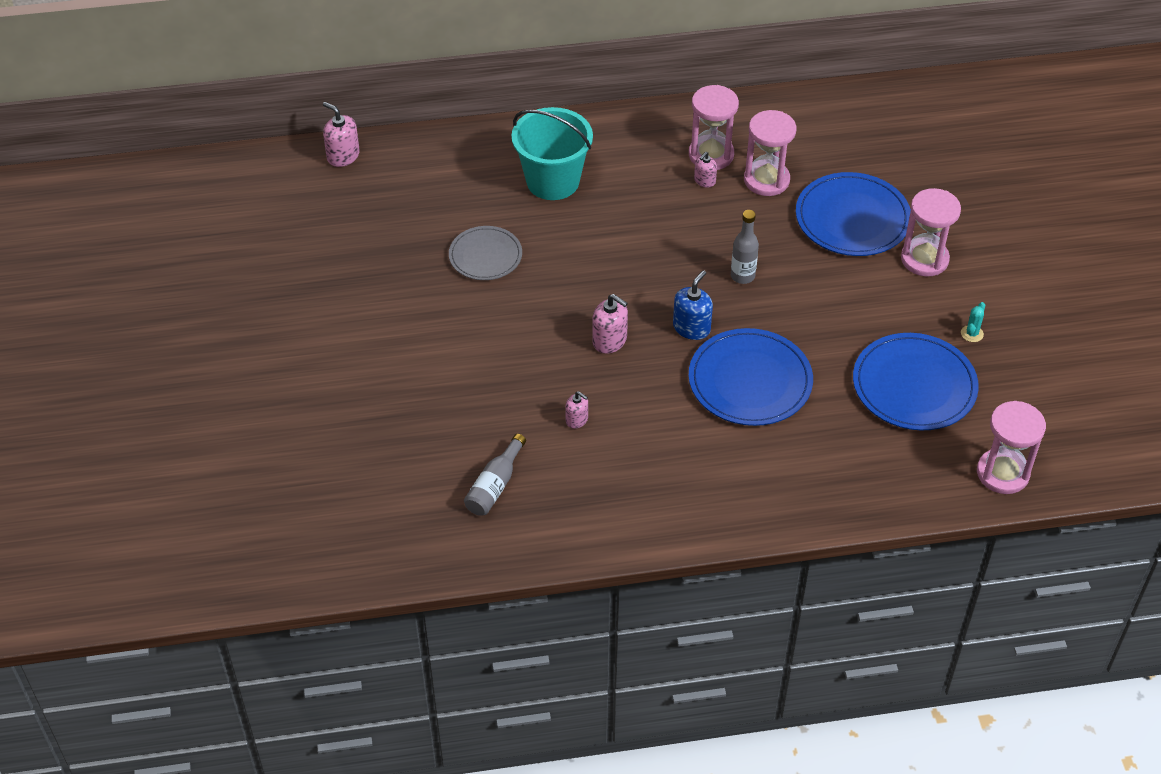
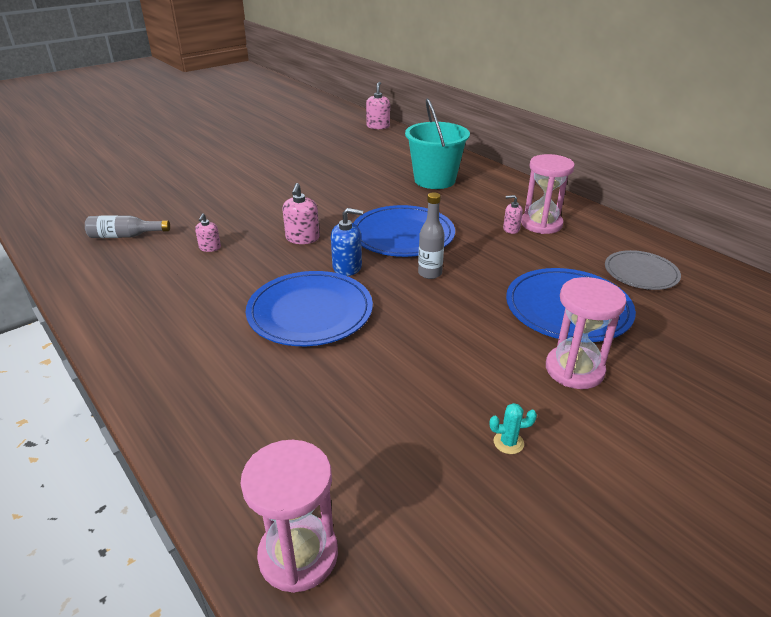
camera: 60 degrees right, 15 degrees down
grey plate [449,226,522,280] -> grey plate moved to [605,250,681,290]
pink hourglass [744,110,796,196] -> none
blue plate [853,333,979,430] -> blue plate moved to [353,205,455,257]

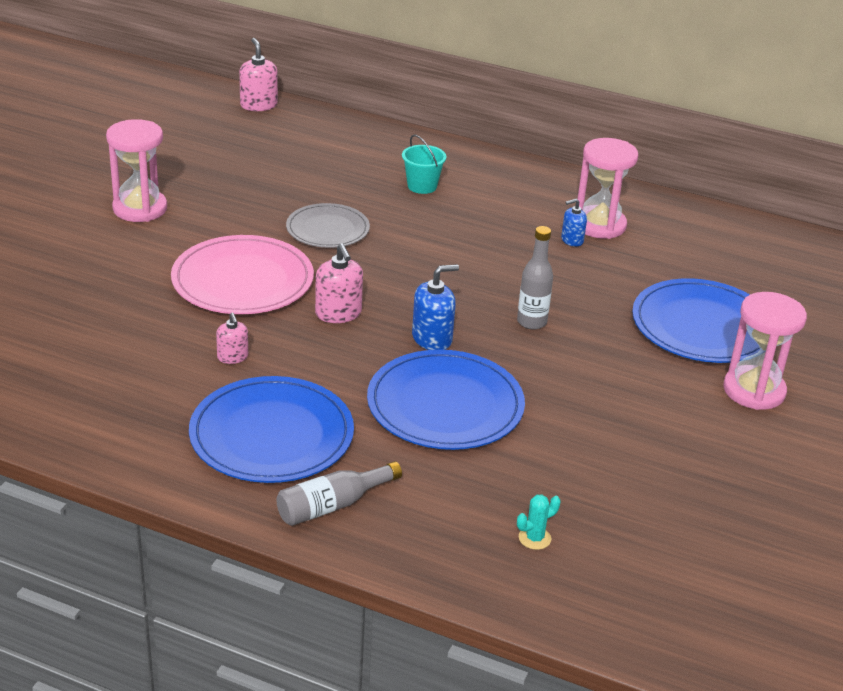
camera: 30 degrees left, 0 degrees up
grey bottle [85,215,170,238] -> grey bottle moved to [277,461,402,526]
pink hourglass [241,440,338,593] -> pink hourglass moved to [106,119,167,222]
blue plate [353,205,455,257] -> blue plate moved to [189,376,354,483]
turquoise bucket [405,98,470,189] -> turquoise bucket [402,135,447,194], size x0.50
turquoise cactus [490,403,537,454] -> turquoise cactus moved to [517,494,561,550]
pink soap dispenser [503,195,523,234] -> blue soap dispenser [561,199,587,247]
grey plate [605,250,681,290] -> grey plate moved to [286,203,370,248]
none -> pink plate [171,235,314,314]

